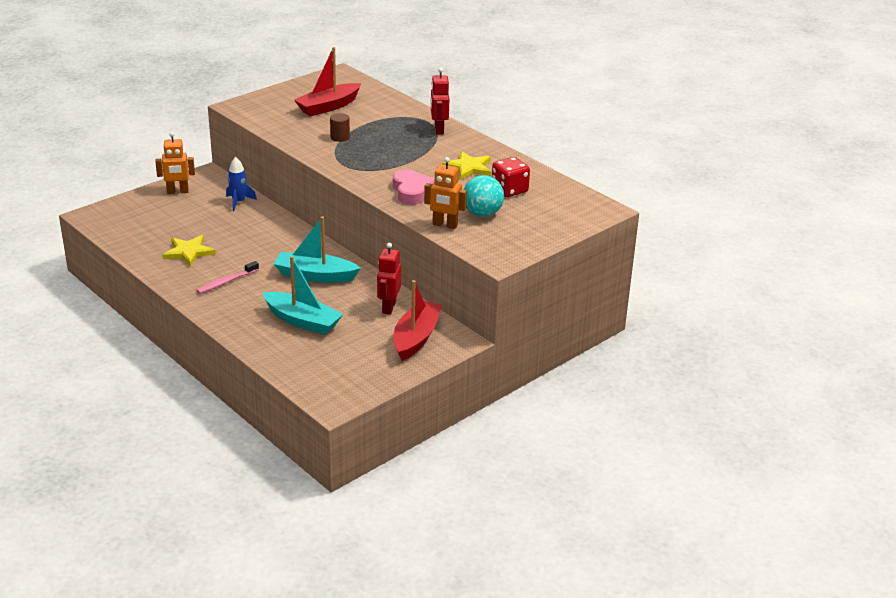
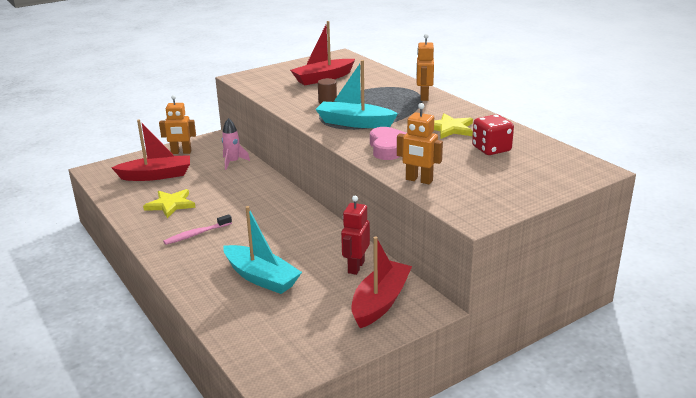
camera: 10 degrees right, 5 degrees down
blue rocket [226,157,257,211] -> pink rocket [222,118,250,170]
turquoise boat [274,217,361,283] -> turquoise boat moved to [315,60,398,128]
red robot [430,68,449,135] -> orange robot [416,34,434,101]
turquoise ball [464,175,504,217] -> none
none -> red boat [111,120,190,181]

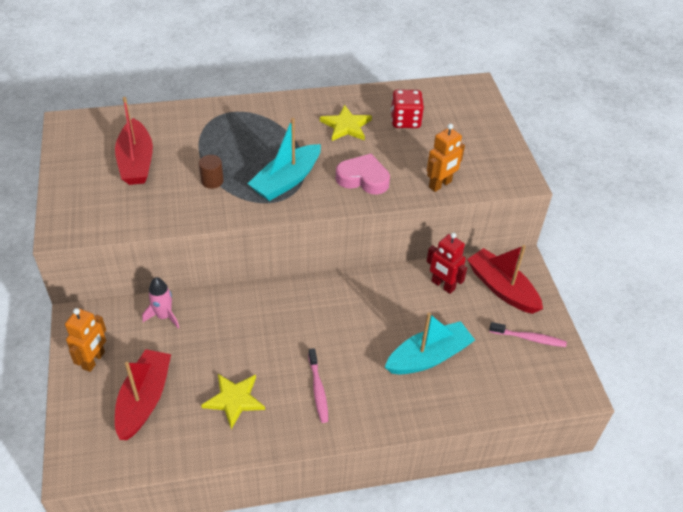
camera: 70 degrees left, 20 degrees up
orange robot [416,34,434,101] -> none
none -> pink toothbrush [489,322,567,347]

